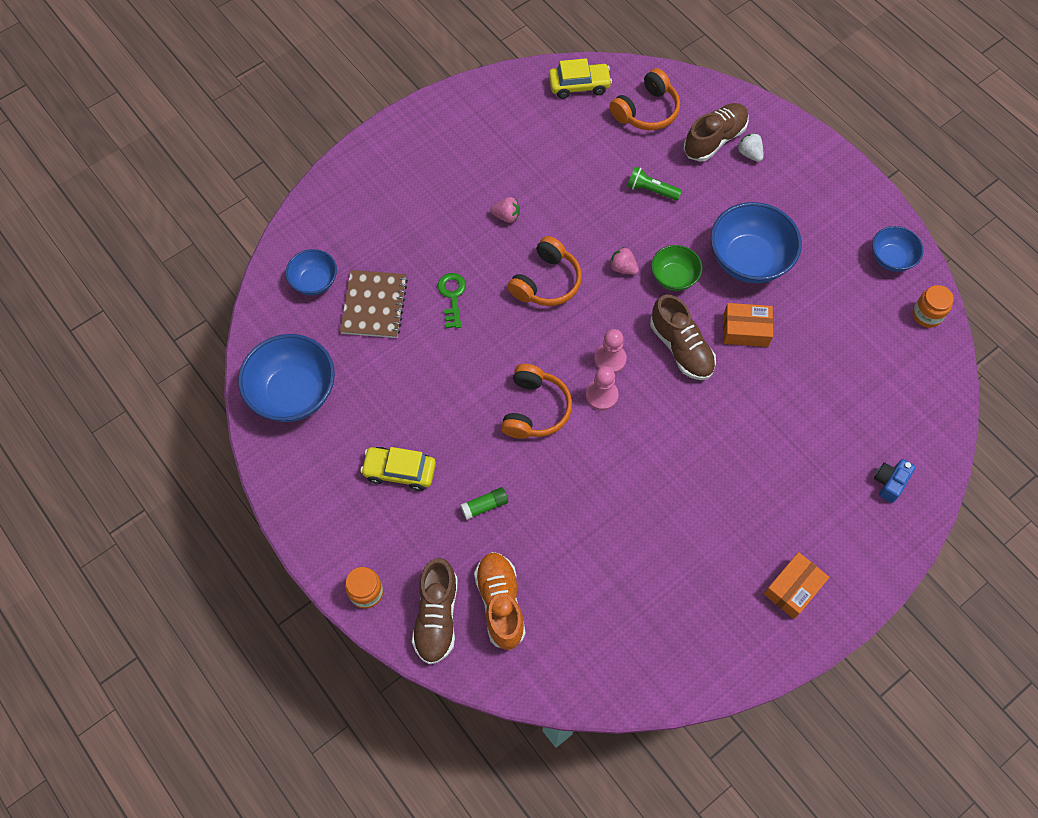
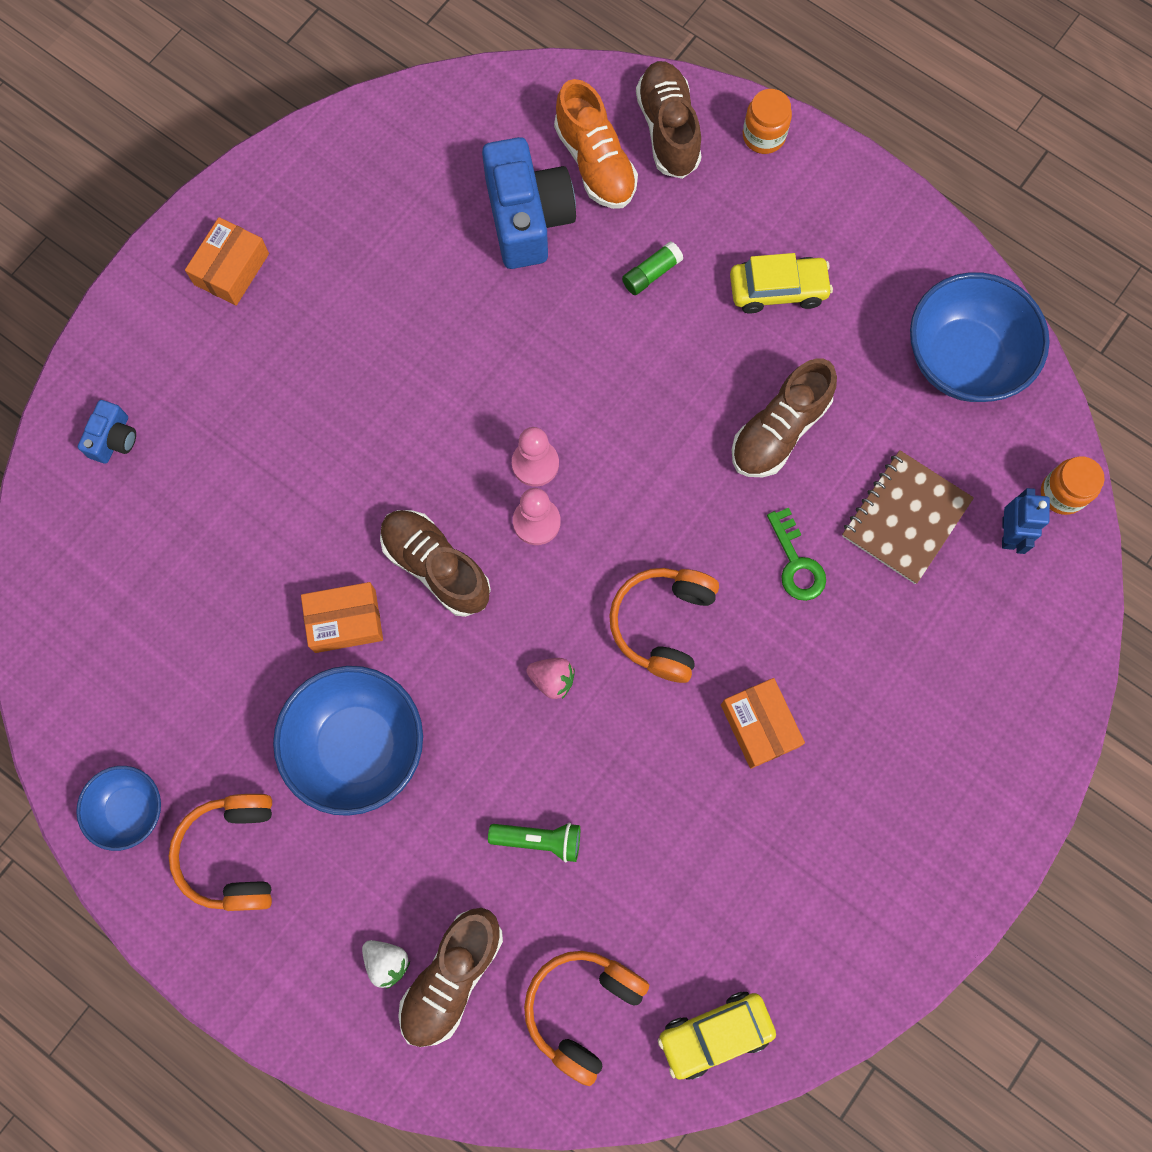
camera: 165 degrees right, 10 degrees up
blue bowl [286,249,337,295] -> blue robot [1002,488,1050,554]
brown notebook [340,270,408,338] -> brown notebook turned 45 degrees clockwise [842,450,974,584]
pink strawberry [490,197,520,223] -> orange box [721,678,805,769]
orange headphones [501,364,572,439] -> orange headphones moved to [169,794,272,911]
green bowl [651,245,703,291] -> none
orange jar [912,285,954,328] -> orange jar moved to [1041,456,1105,515]
none -> blue camera [482,137,576,269]
none -> brown shoe [732,358,837,477]

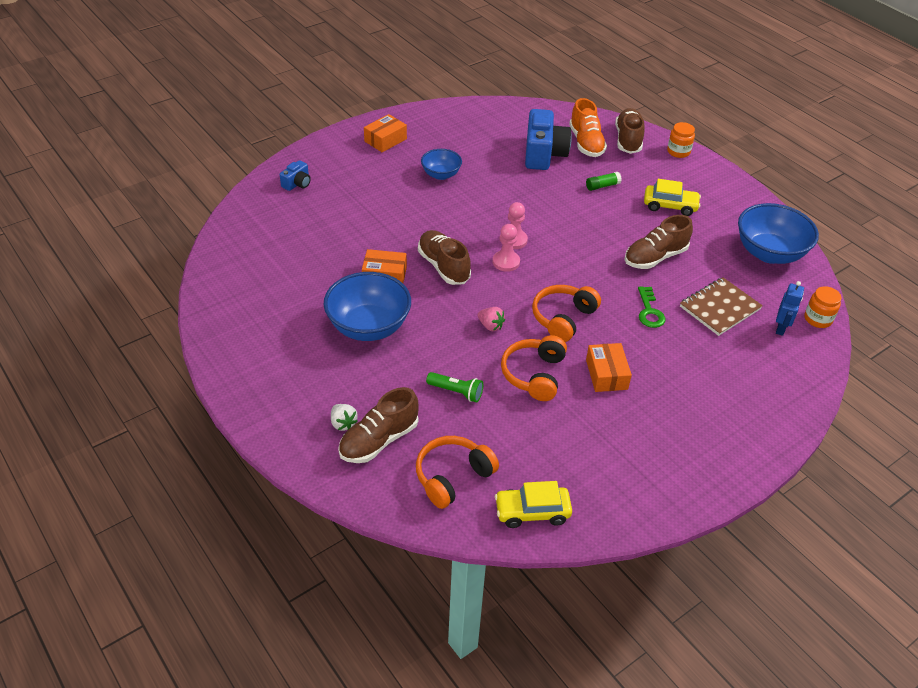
camera: 15 degrees right, 30 degrees down
blue bowl [76,766,161,851] -> blue bowl moved to [421,149,462,180]
orange headphones [169,794,272,911] -> orange headphones moved to [501,335,567,401]

